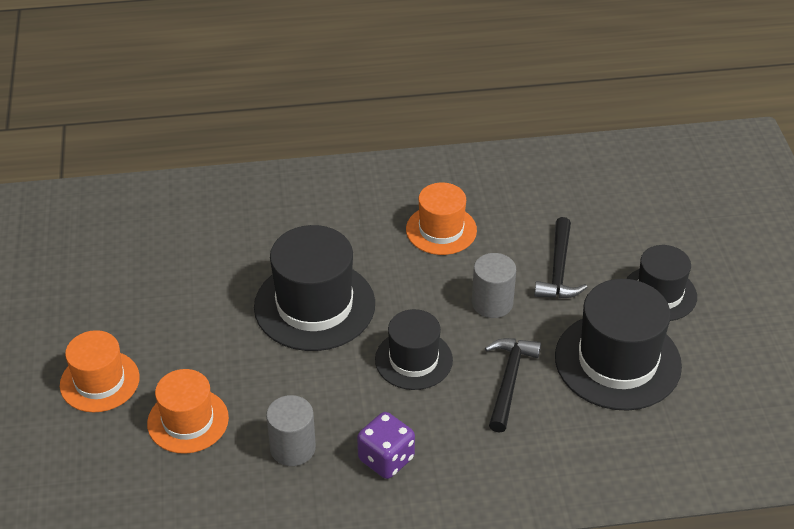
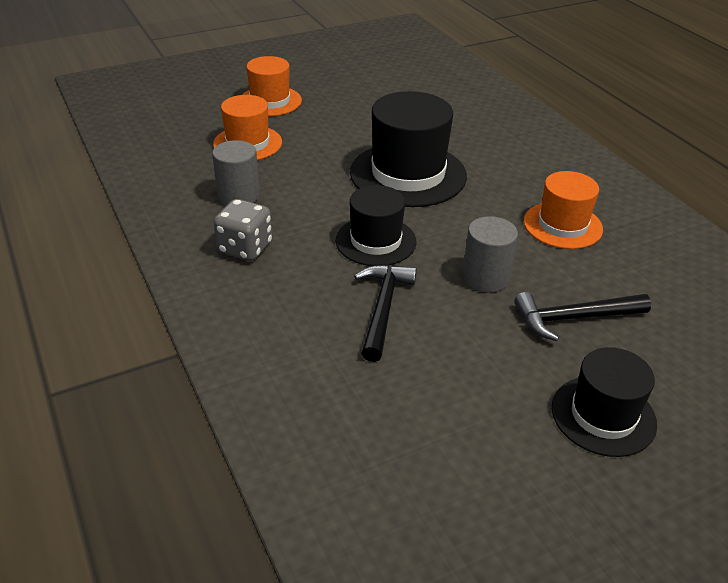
camera: 70 degrees right, 5 degrees down
purple dice [357,412,415,479] -> grey dice [214,199,272,261]
black hammer [485,338,541,433] -> black hammer turned 75 degrees counterclockwise [354,265,417,362]
black hat [555,279,682,411] -> none

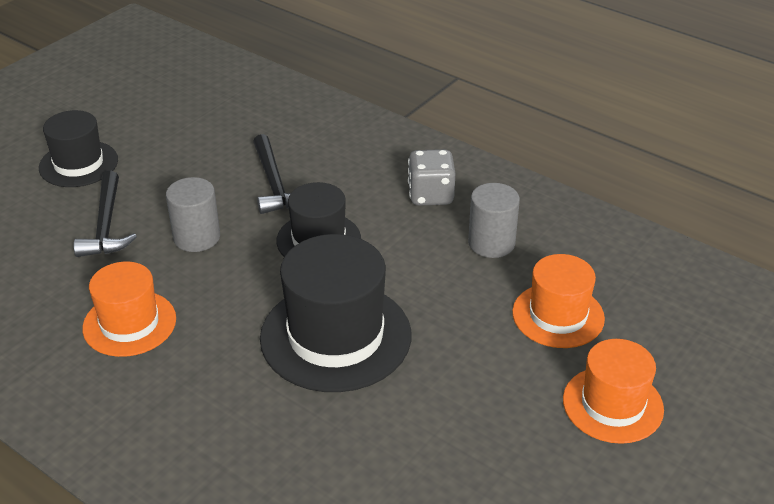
camera: 155 degrees right, 0 degrees up
black hammer [514,292,651,341] -> black hammer turned 120 degrees clockwise [74,171,137,257]

